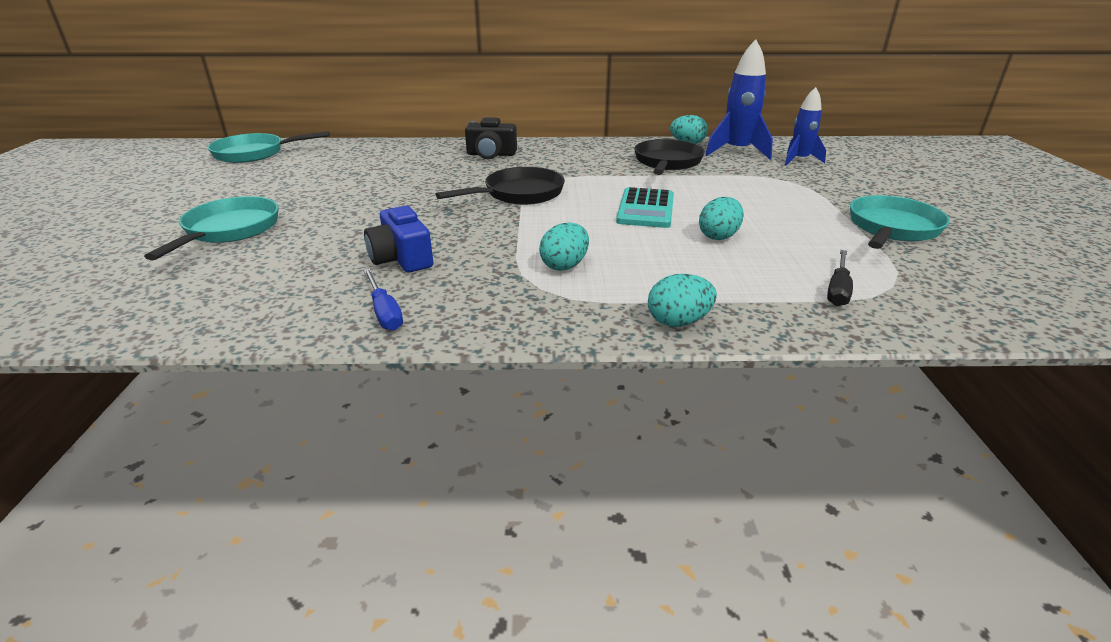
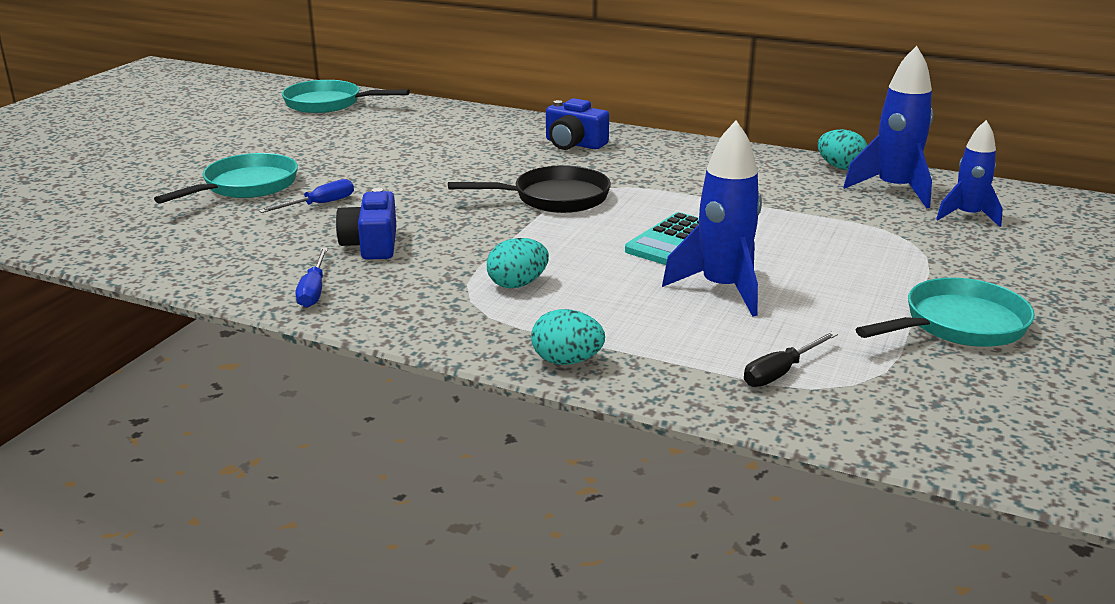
camera: 25 degrees right, 5 degrees down
black camera [465,117,517,159] -> blue camera [546,98,609,150]
black pan [634,139,705,175] -> none
turquoise egg [699,197,744,240] -> blue rocket [662,121,762,316]
none -> blue screwdriver [259,179,354,213]

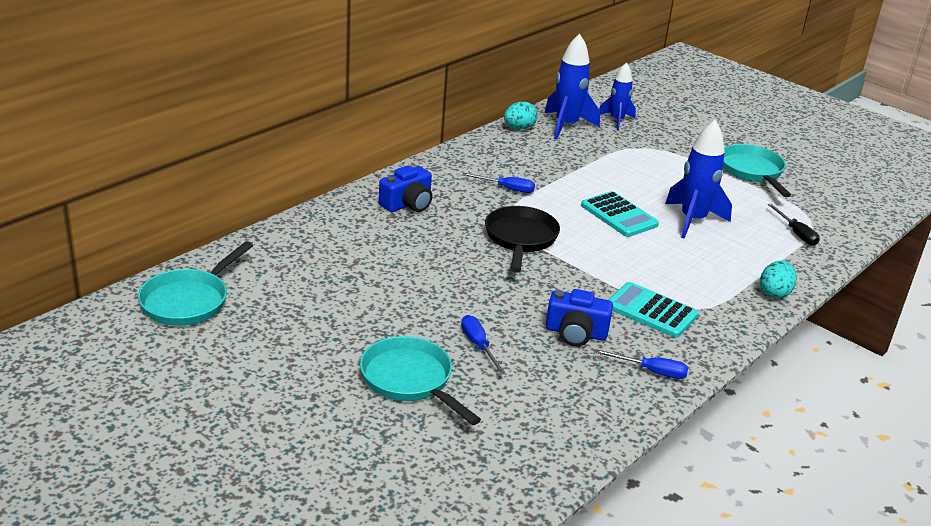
camera: 75 degrees left, 5 degrees up
turquoise egg [487,238,549,288] -> none
none -> blue screwdriver [462,173,535,193]
none -> turquoise calculator [608,282,698,338]

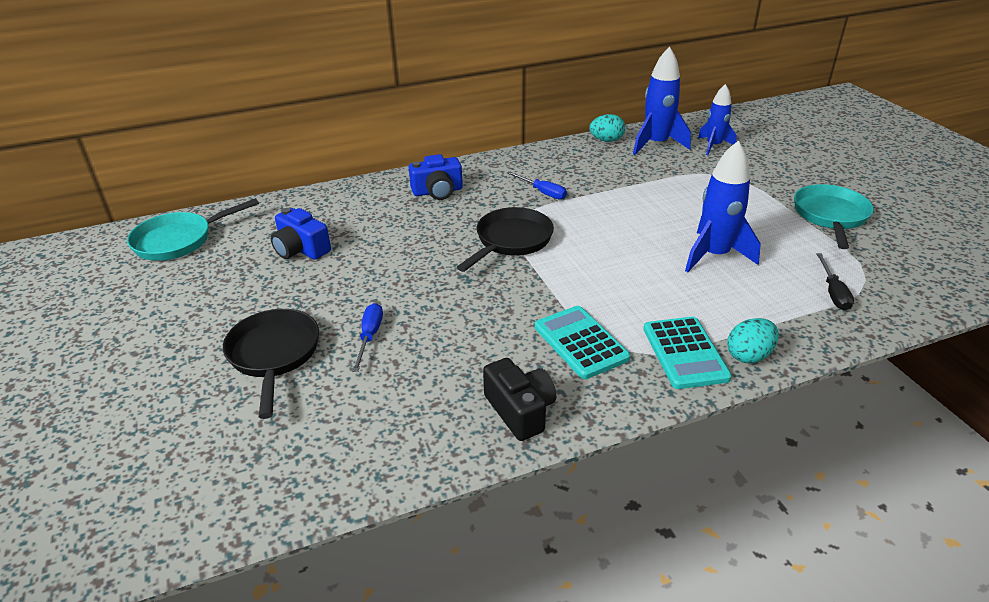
camera: 30 degrees right, 5 degrees up
turquoise pan [360,336,481,425] -> black pan [223,309,319,419]
blue camera [546,289,613,347] -> blue camera moved to [271,208,331,260]
turquoise calculator [581,191,659,237] -> turquoise calculator moved to [643,317,732,389]
blue screwdriver [595,349,688,379] -> black camera [483,358,556,441]

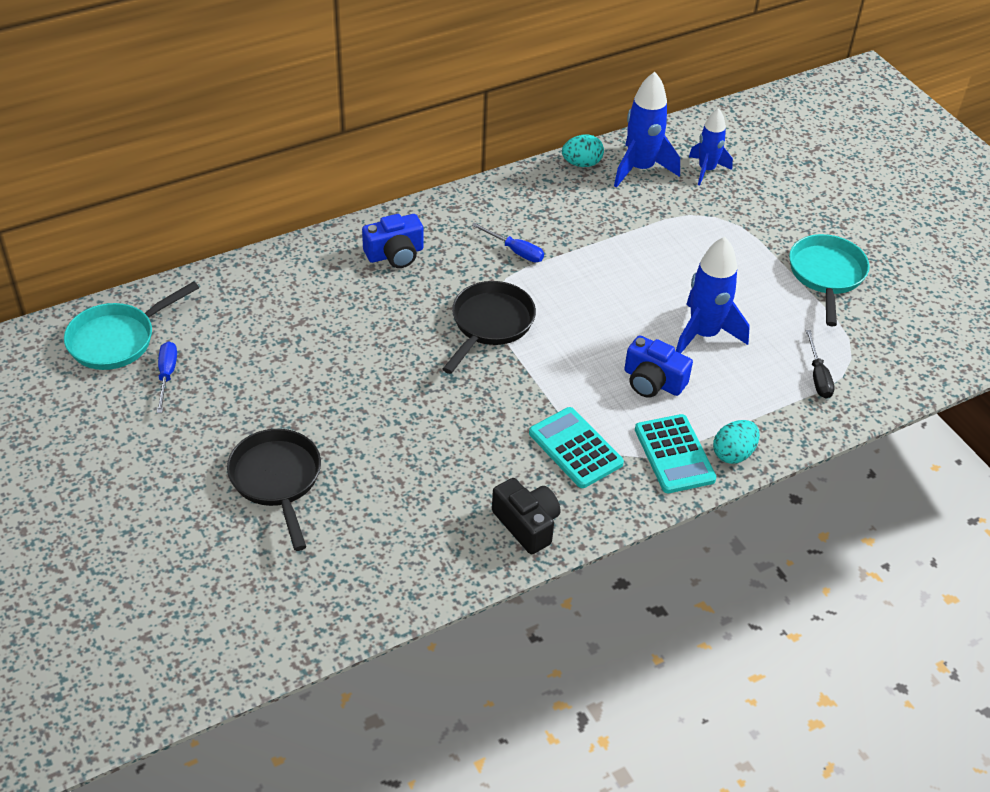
camera: 10 degrees left, 10 degrees up
blue camera [271,208,331,260] -> blue camera moved to [624,335,693,398]
blue screwdriver [352,303,383,372] -> blue screwdriver moved to [157,341,177,413]

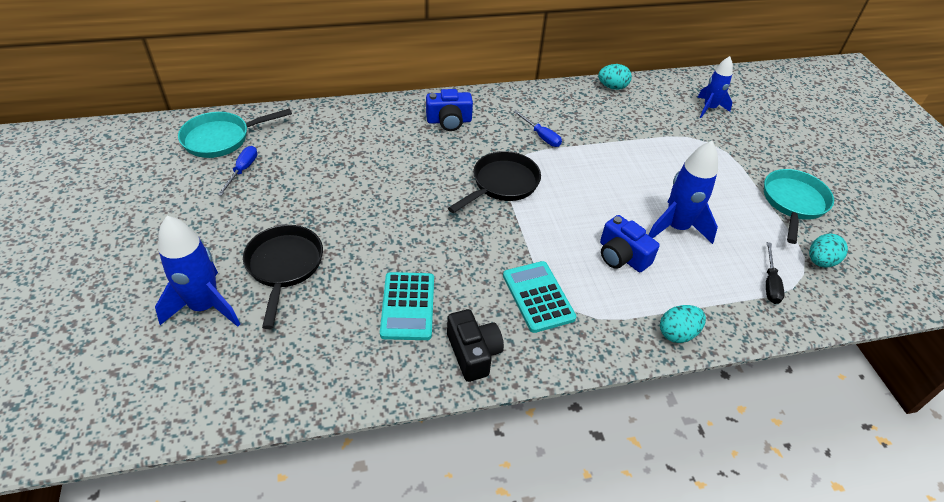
camera: 15 degrees right, 0 degrees up
blue rocket [614,72,680,188] -> blue rocket moved to [155,216,240,327]
turquoise calculator [635,414,716,493] -> turquoise calculator moved to [380,272,434,340]
none -> turquoise egg [809,234,848,267]

